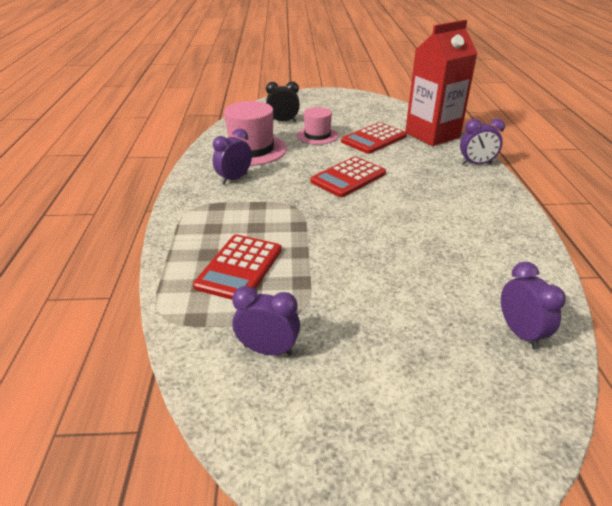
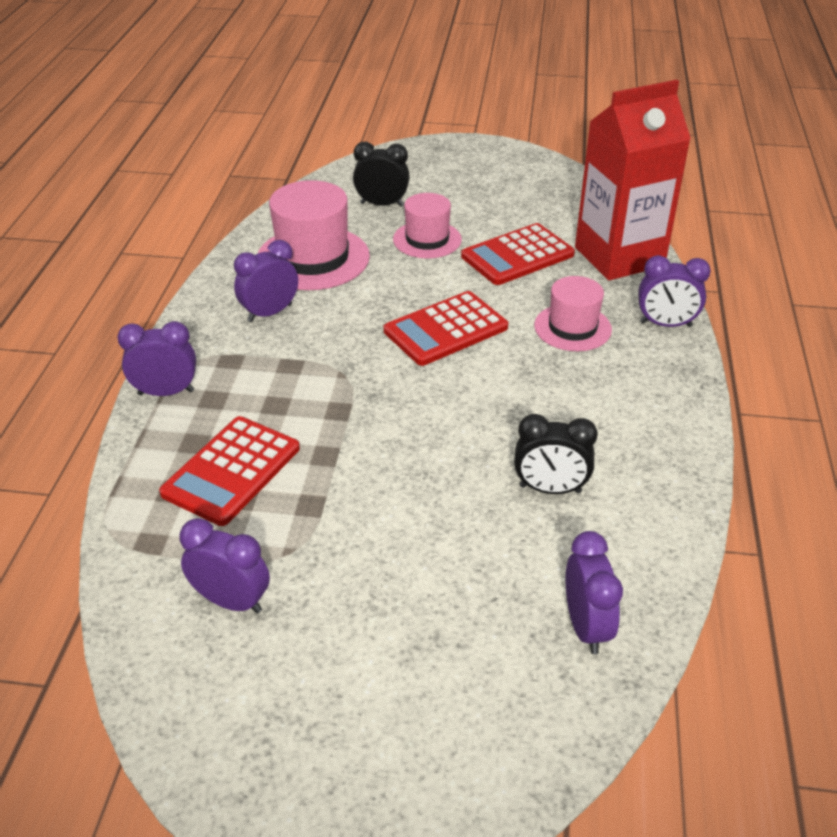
camera: 10 degrees right, 5 degrees up
none -> purple clock [117,321,196,396]
none -> black clock [514,414,598,494]
none -> pink hat [534,276,612,351]

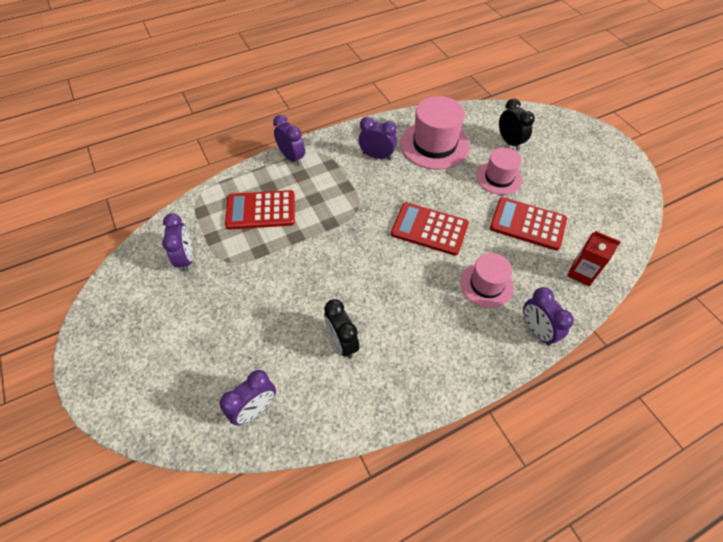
camera: 55 degrees right, 15 degrees up
red carton [575,80,691,281] -> red carton [567,231,621,286], size x0.47

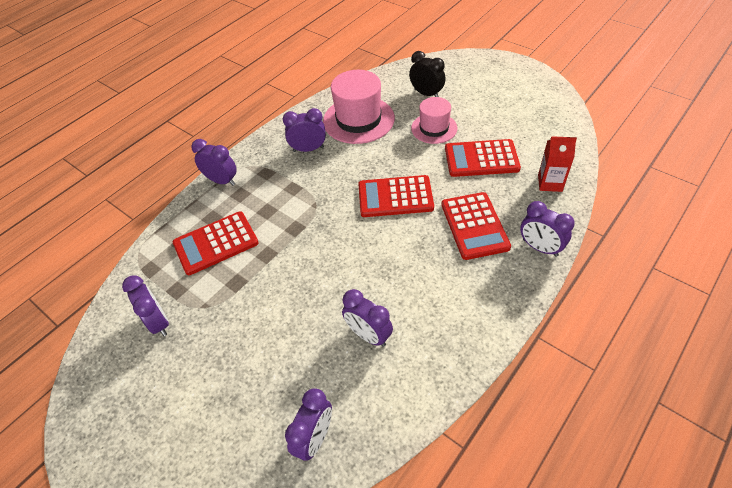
camera: 20 degrees left, 5 degrees down
black clock [324,299,360,358] -> purple clock [342,289,393,347]
pink hat [460,253,514,308] -> red calculator [441,192,511,260]

